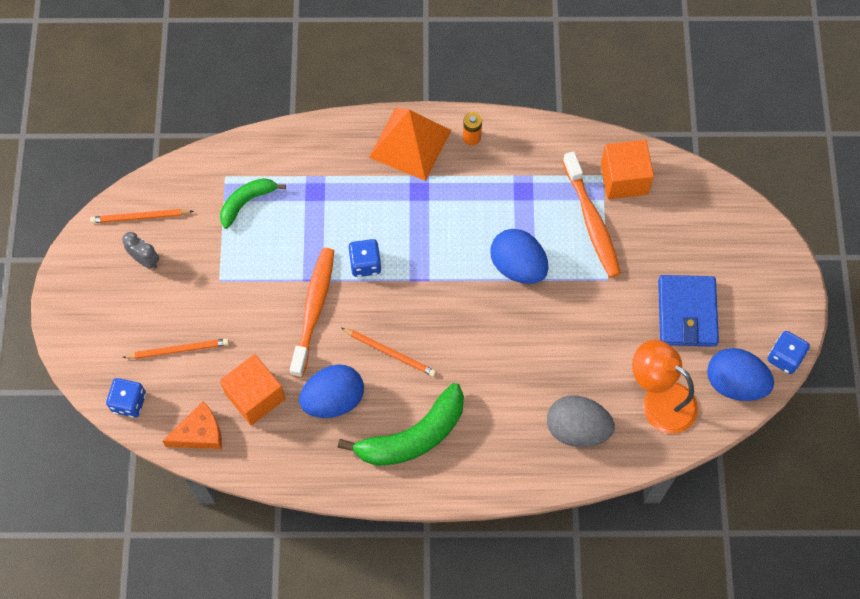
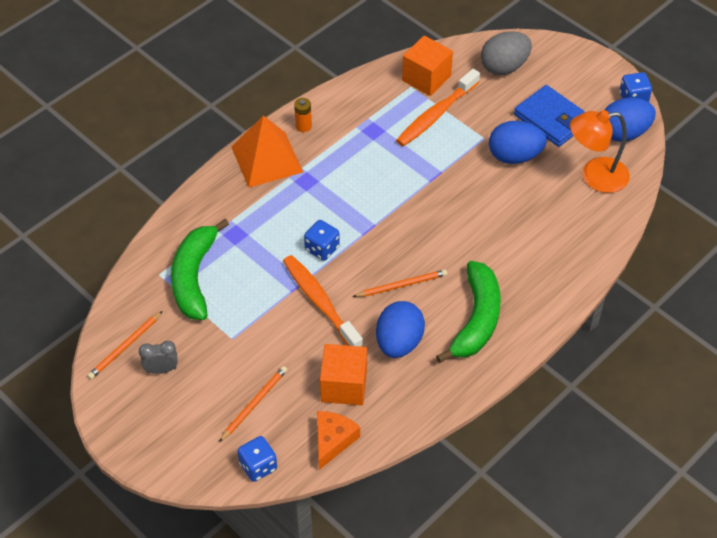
camera: 45 degrees left, 15 degrees down
green banana [220,178,286,229] -> green banana [171,219,229,320], size x1.69
blue egg [490,229,548,284] -> blue egg moved to [489,121,547,164]
grey egg [547,396,615,447] -> grey egg moved to [481,31,532,75]
orange toothbrush [563,151,621,277] -> orange toothbrush turned 105 degrees clockwise [396,69,480,146]

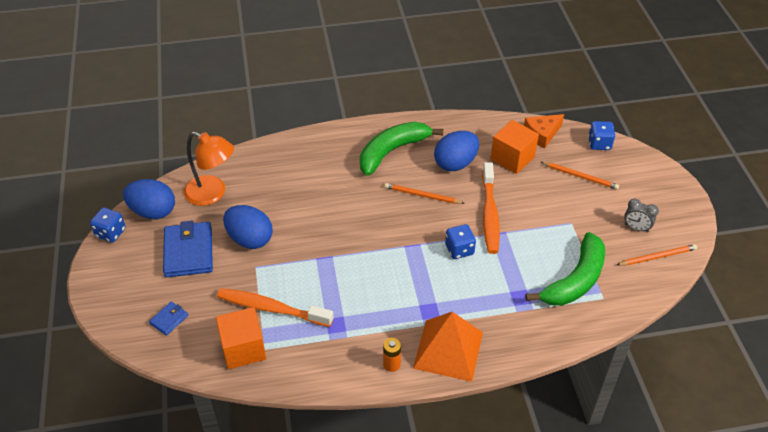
camera: 145 degrees left, 5 degrees down
orange pencil [219,366,287,442] -> orange pencil turned 135 degrees counterclockwise [541,162,619,189]
orange toothbrush [396,69,480,146] -> orange toothbrush turned 150 degrees counterclockwise [217,288,333,327]
grey egg [481,31,532,75] -> blue wallet [149,302,188,336]

